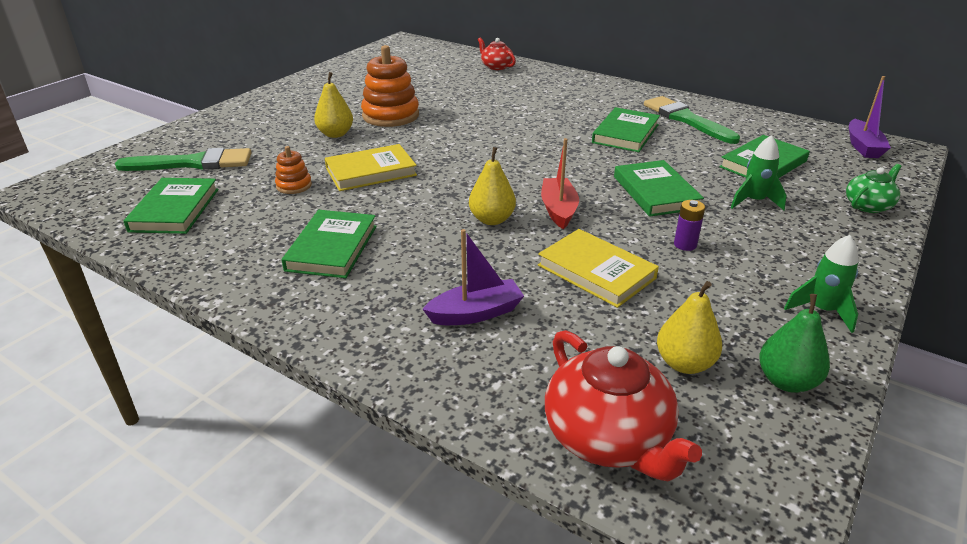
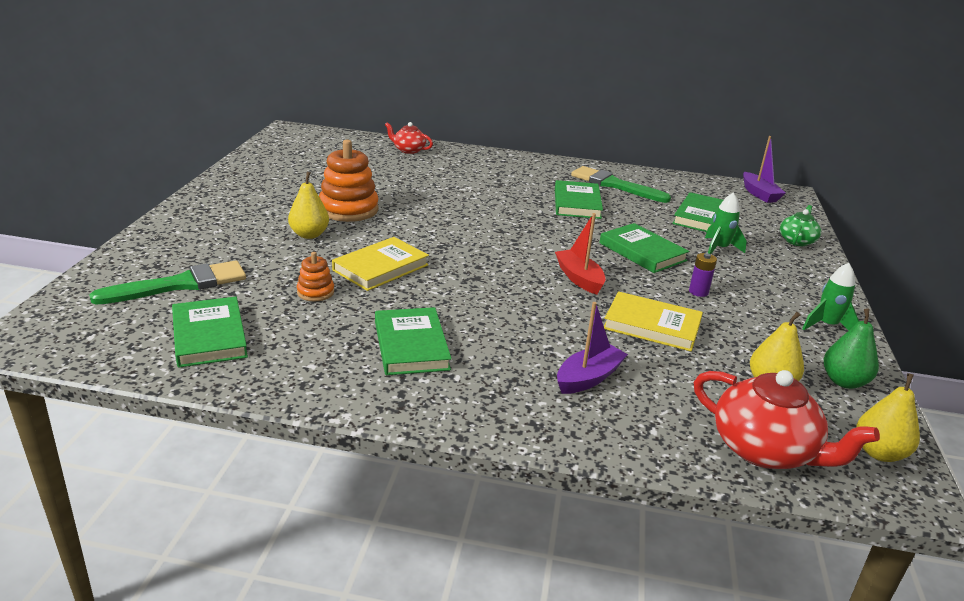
camera: 25 degrees left, 5 degrees down
yellow pear [469,147,516,225] -> yellow pear moved to [856,373,920,462]

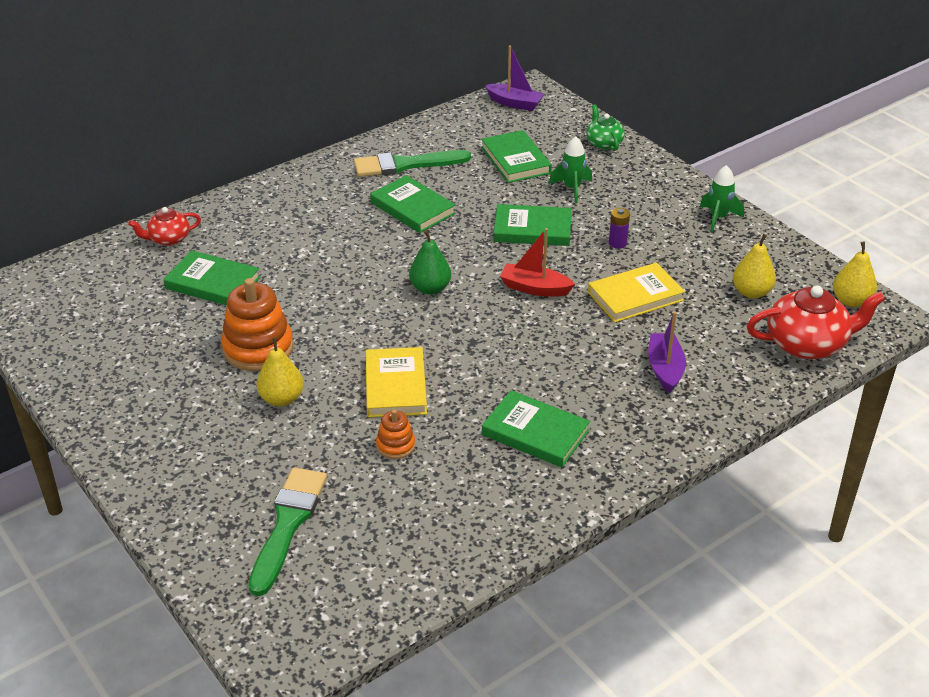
camera: 45 degrees left, 10 degrees up
green book [172,297,248,368] -> green book moved to [163,250,260,305]
green pear [824,308,879,389] -> green pear moved to [409,230,451,295]

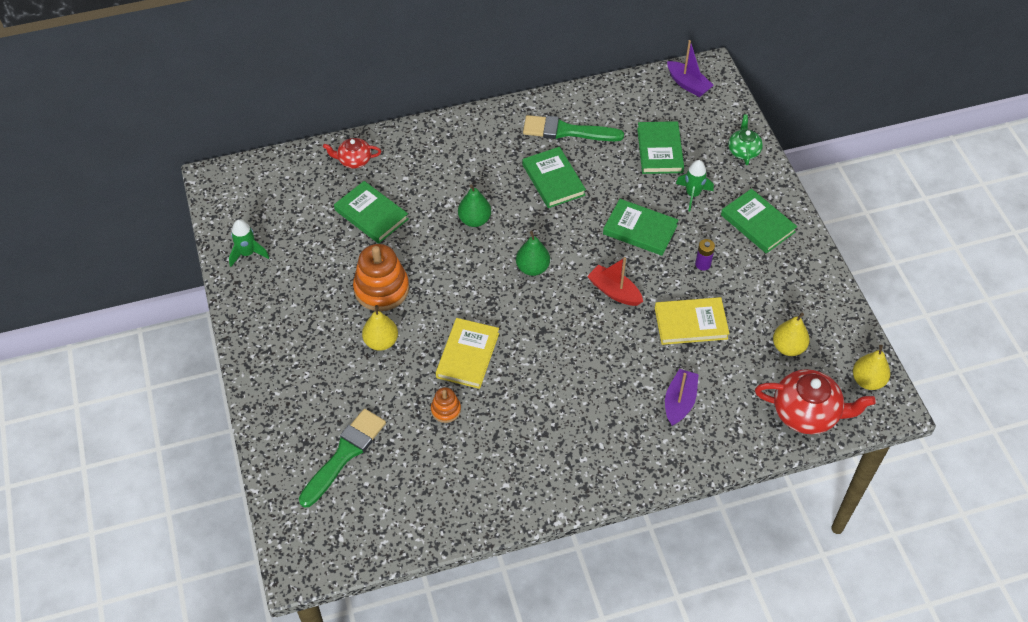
camera: 20 degrees right, 15 degrees up
green book [482,390,590,467] -> green book moved to [721,189,797,254]
green rocket [700,165,744,232] -> green rocket moved to [229,219,269,267]
none -> green pear [458,184,491,227]

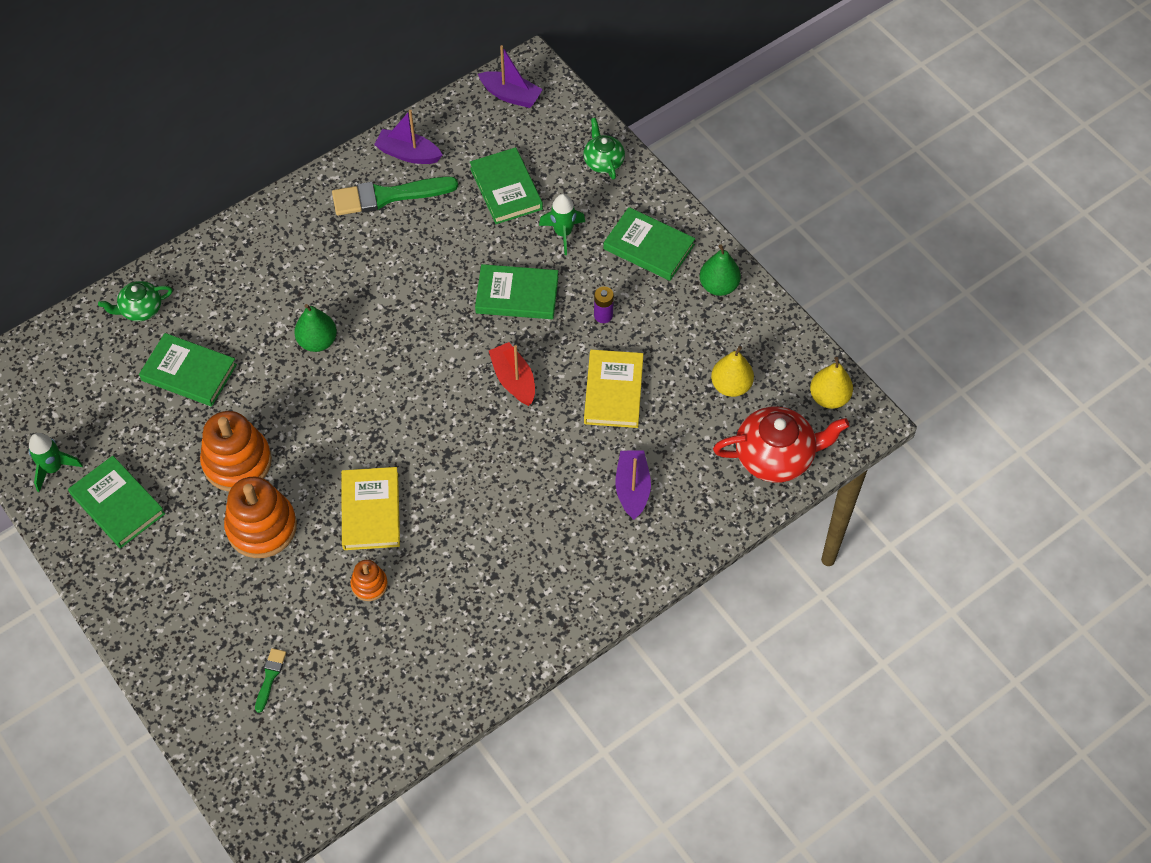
camera: 20 degrees left, 5 degrees up
green brush [299,409,386,508] -> green brush [255,648,286,713], size x0.46
red teapot [323,138,381,169] -> green teapot [98,281,173,321]
yellow pear [362,305,398,351] -> orange stacking toy [224,477,297,558]
green pear [516,231,550,276] -> green pear moved to [700,244,741,296]
green book [522,147,586,208] -> green book moved to [68,456,165,548]
red boat [587,257,643,306] -> red boat turned 45 degrees clockwise [489,342,535,406]
yellow book [655,297,730,345] -> yellow book turned 60 degrees counterclockwise [584,350,643,428]
none -> purple boat [374,110,442,164]

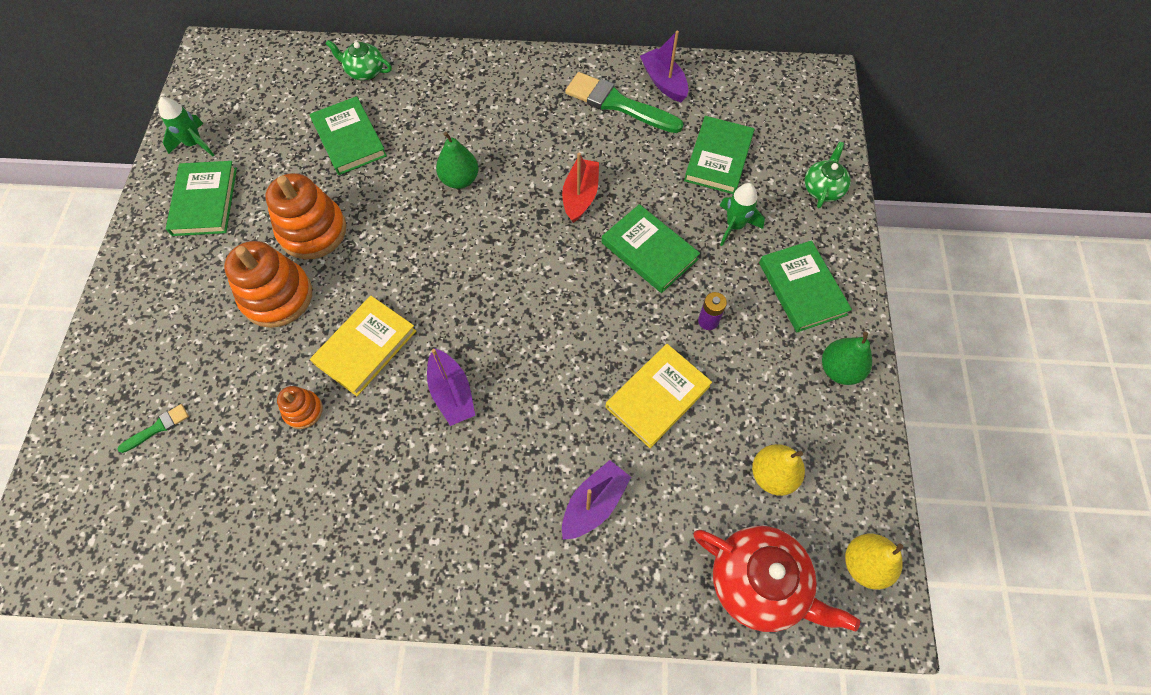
camera: 40 degrees right, 5 degrees up
purple boat [478,45,543,108] -> purple boat moved to [427,348,475,426]
red boat [489,342,535,406] -> red boat moved to [562,153,599,223]

